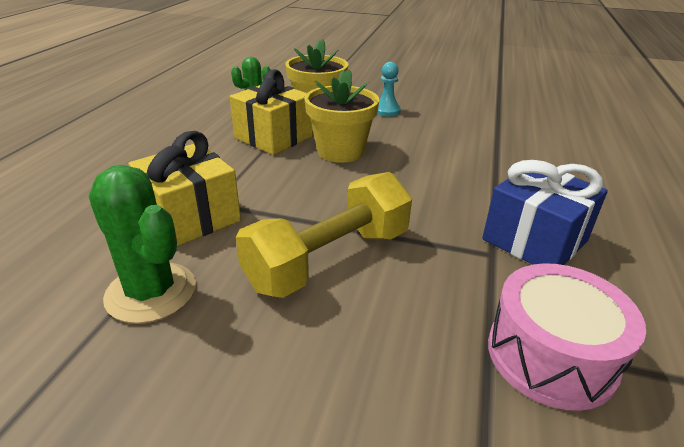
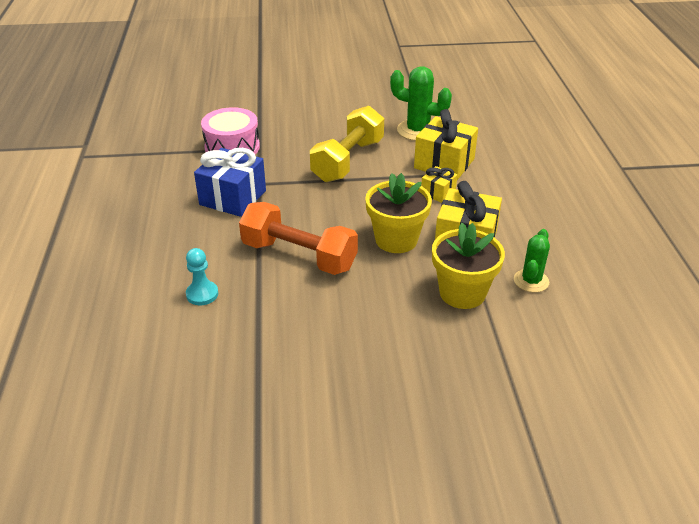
camera: 160 degrees right, 5 degrees up
turquoise pawn [377,62,401,117] -> turquoise pawn moved to [186,248,218,305]
none -> orange dumbbell [239,202,358,275]
none -> yellow gift [421,166,457,203]

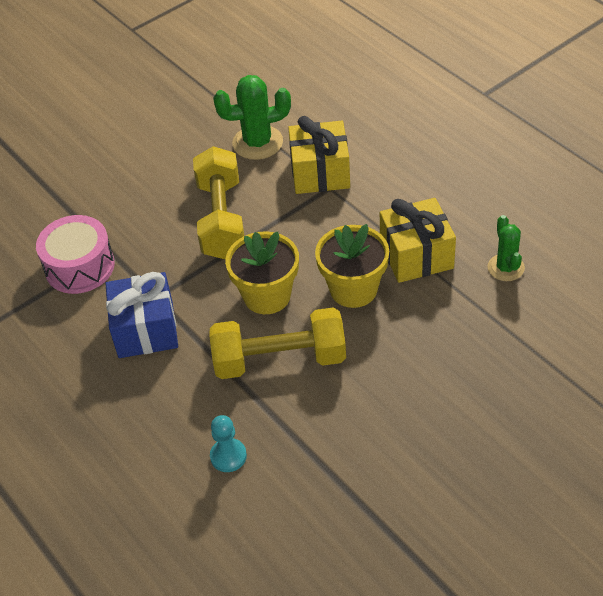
camera: 30 degrees left, 10 degrees up
orange dumbbell [239,202,358,275] -> yellow dumbbell [210,308,346,379]
yellow gift [421,166,457,203] -> none
yellow flower pot [432,223,505,309] -> yellow flower pot moved to [225,231,299,314]

